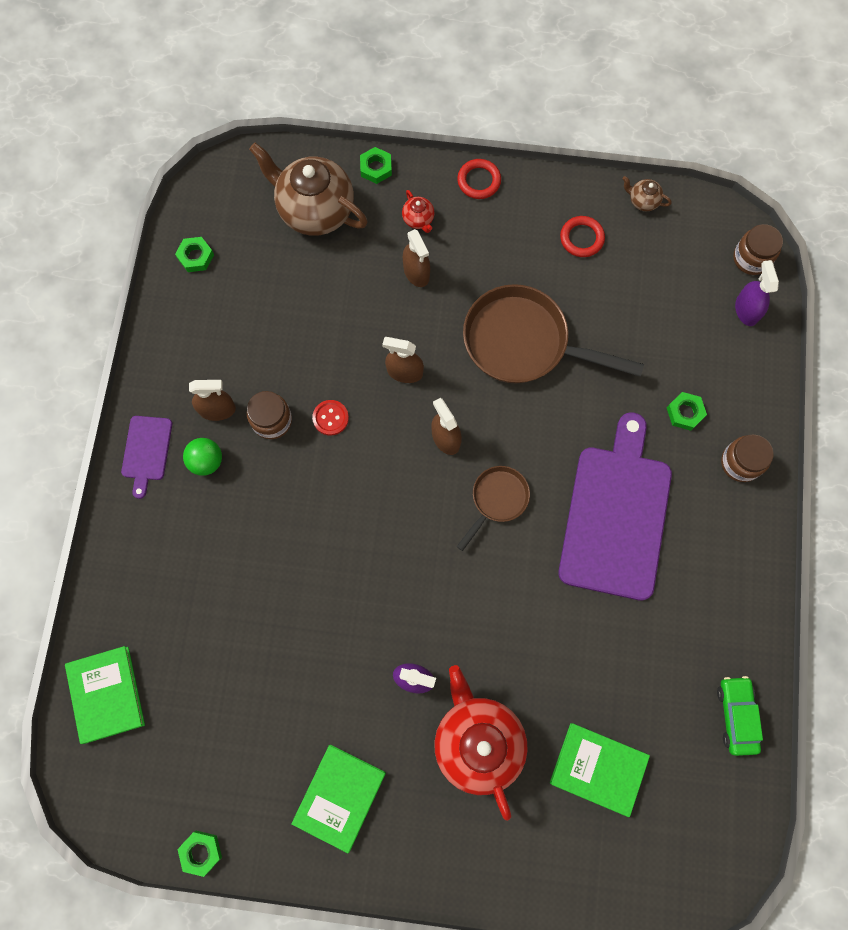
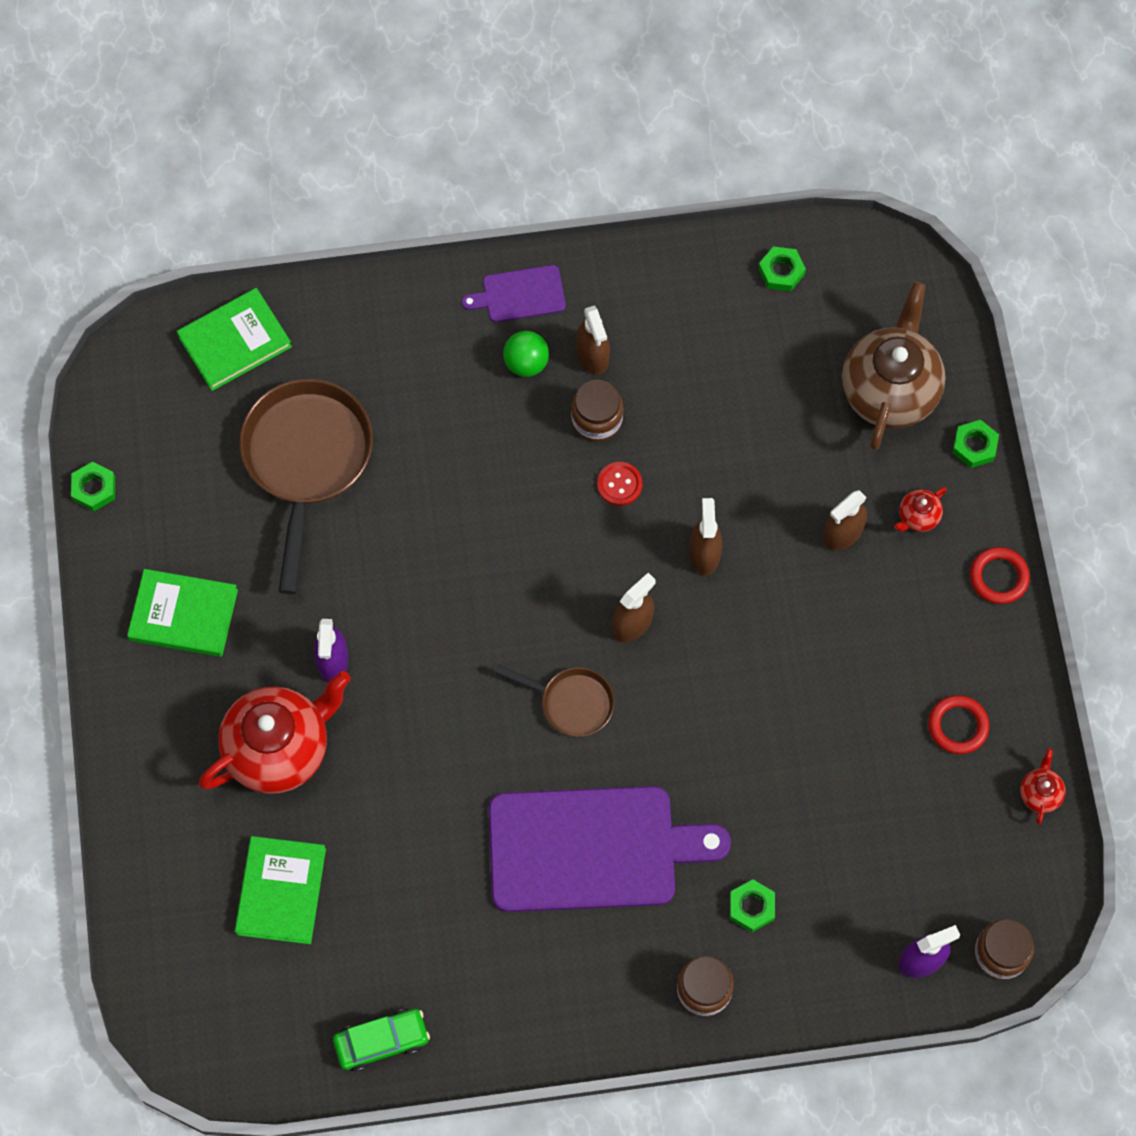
camera: 75 degrees right, 5 degrees down
brown pan [463,284,644,383] -> brown pan moved to [239,379,373,594]
brown teapot [623,176,672,211] -> red teapot [1020,748,1065,824]

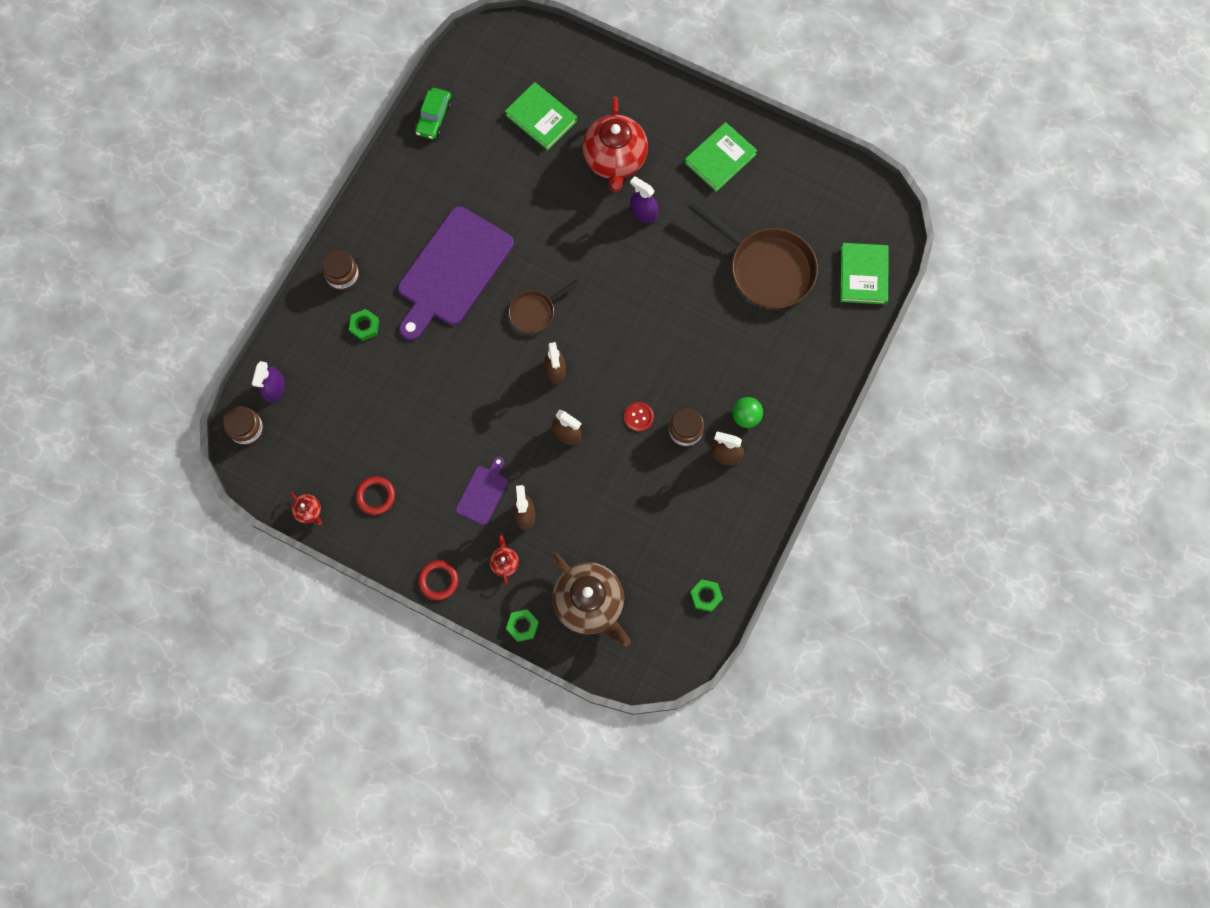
camera: 125 degrees right, 5 degrees up
green nut [71,462,115,511] -> none
purple cutting board [462,265,566,322] -> purple cutting board moved to [456,456,508,525]

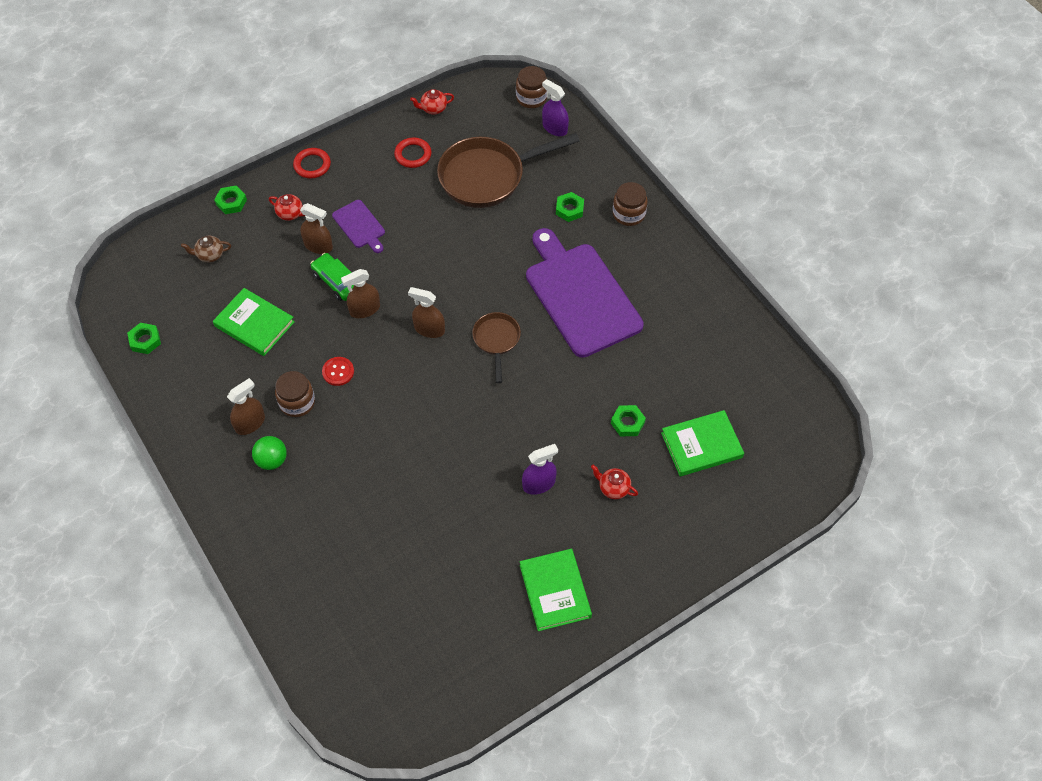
camera: 120 degrees right, 15 degrees down
green car [415,88,452,139] -> green car moved to [311,253,354,301]
brown teapot [552,553,631,646] -> brown teapot [181,236,231,263], size x0.42
red teapot [582,97,648,192] -> red teapot [591,465,638,499], size x0.42
brown pan [688,200,818,309] -> brown pan moved to [437,133,580,208]
green book [840,243,889,304] -> green book moved to [213,288,295,356]
none -> green nut [611,405,646,437]

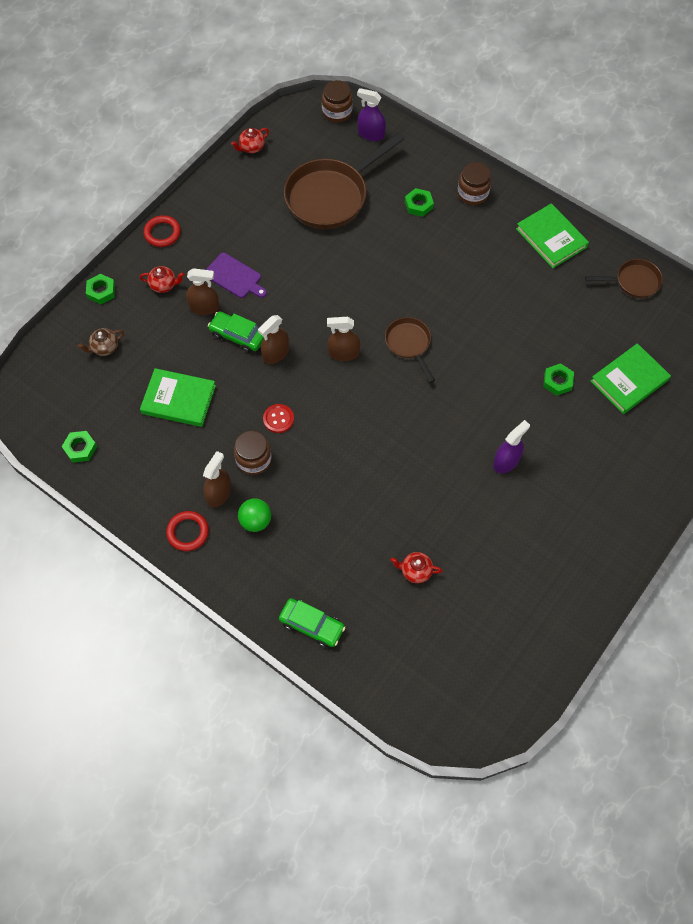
camera: 20 degrees left, 5 degrees up
red ring [394,137,432,168] -> red ring moved to [166,511,209,551]
green book [520,549,592,631] -> green book moved to [516,203,589,268]
purple cutting board [526,228,644,358] -> none
red teapot [591,465,638,499] -> red teapot moved to [390,552,442,583]
none -> green car [279,598,345,648]
none -> brown pan [585,259,663,298]

